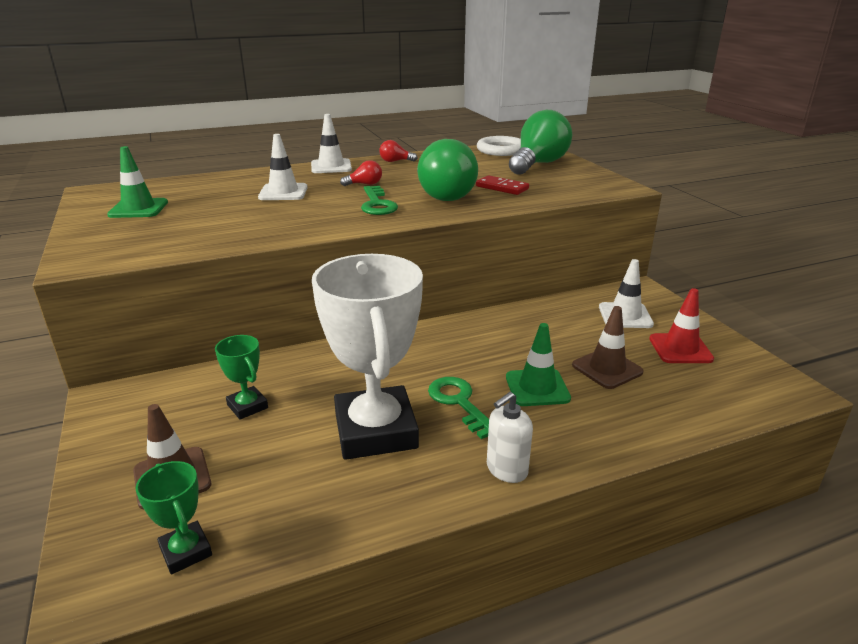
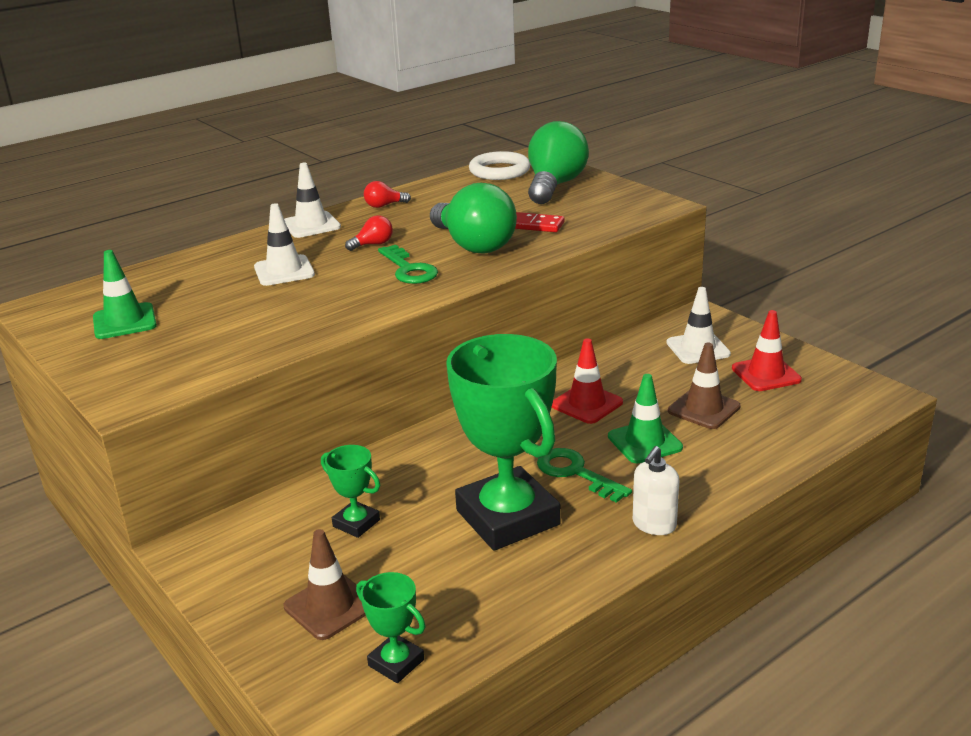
camera: 15 degrees left, 0 degrees up
white trophy [312,254,423,460] -> green trophy [446,334,561,551]
none -> red traffic cone [552,339,623,424]

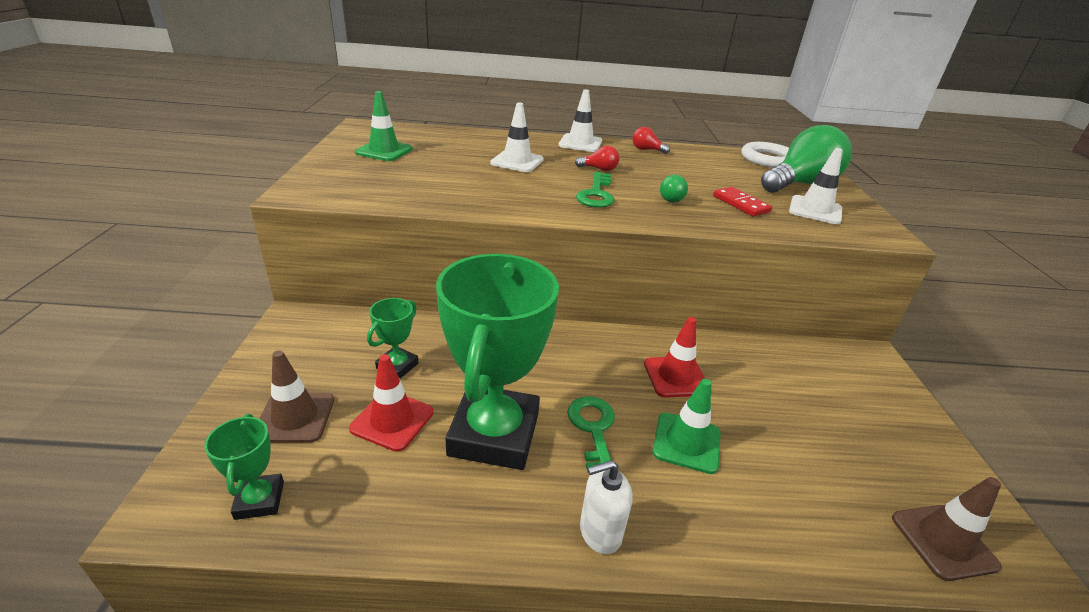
camera: 35 degrees right, 5 degrees up
green trophy [321,445,380,538] -> green trophy turned 45 degrees clockwise [367,298,419,379]
green light bulb [430,183,517,253] -> green light bulb [660,175,688,203], size x0.43
white traffic cone [667,287,731,364] -> white traffic cone moved to [789,148,843,224]
brown traffic cone [668,343,741,429] -> brown traffic cone moved to [892,477,1002,581]
red traffic cone [732,310,802,391] -> red traffic cone moved to [349,354,433,452]

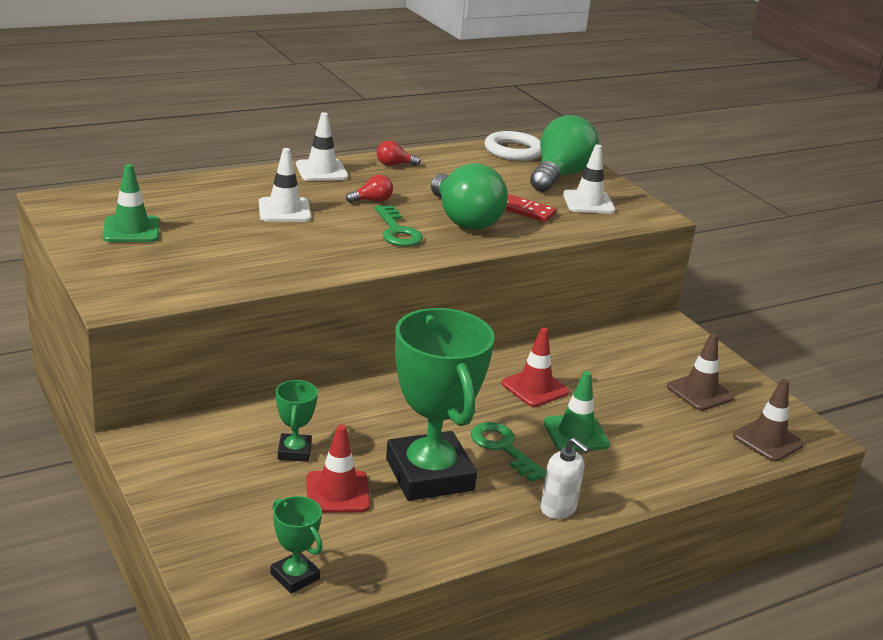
camera: 30 degrees left, 5 degrees down
brown traffic cone [260,350,334,443] -> brown traffic cone moved to [667,333,734,411]
white soap dispenser [580,460,633,554] -> white soap dispenser turned 90 degrees counterclockwise [541,438,589,519]
green light bulb [660,175,688,203] -> green light bulb [431,163,508,230], size x2.35

